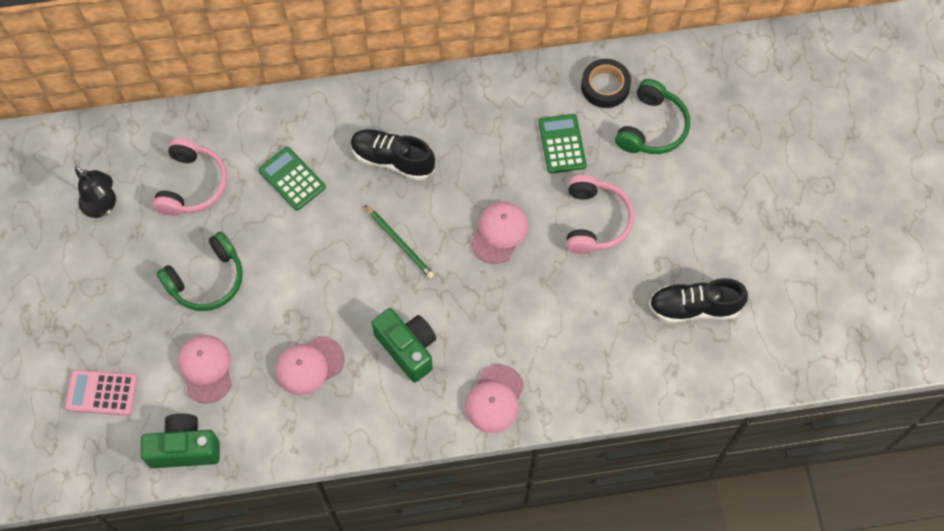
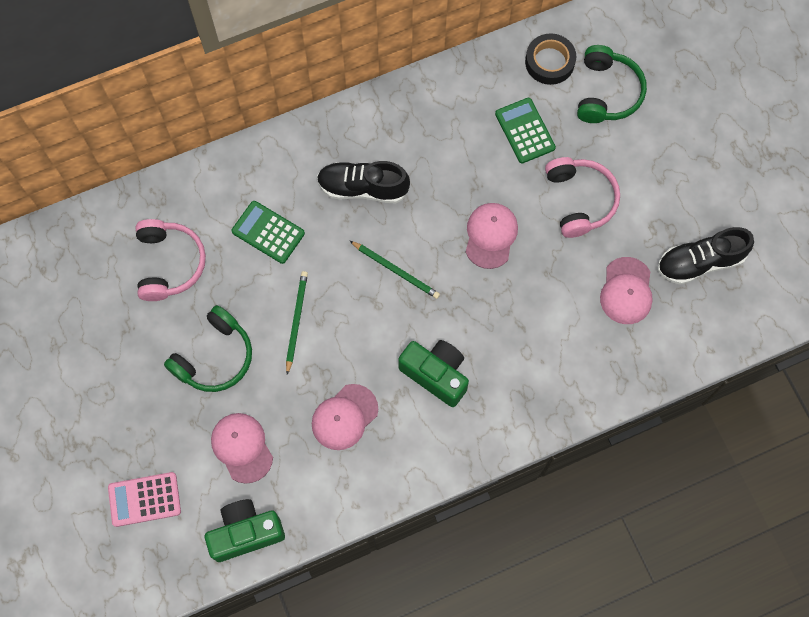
camera: 15 degrees left, 5 degrees up
black lamp [75,166,116,218] -> none
pink cap [465,364,524,433] -> pink cap moved to [600,257,653,324]
none -> green pencil [286,271,308,375]

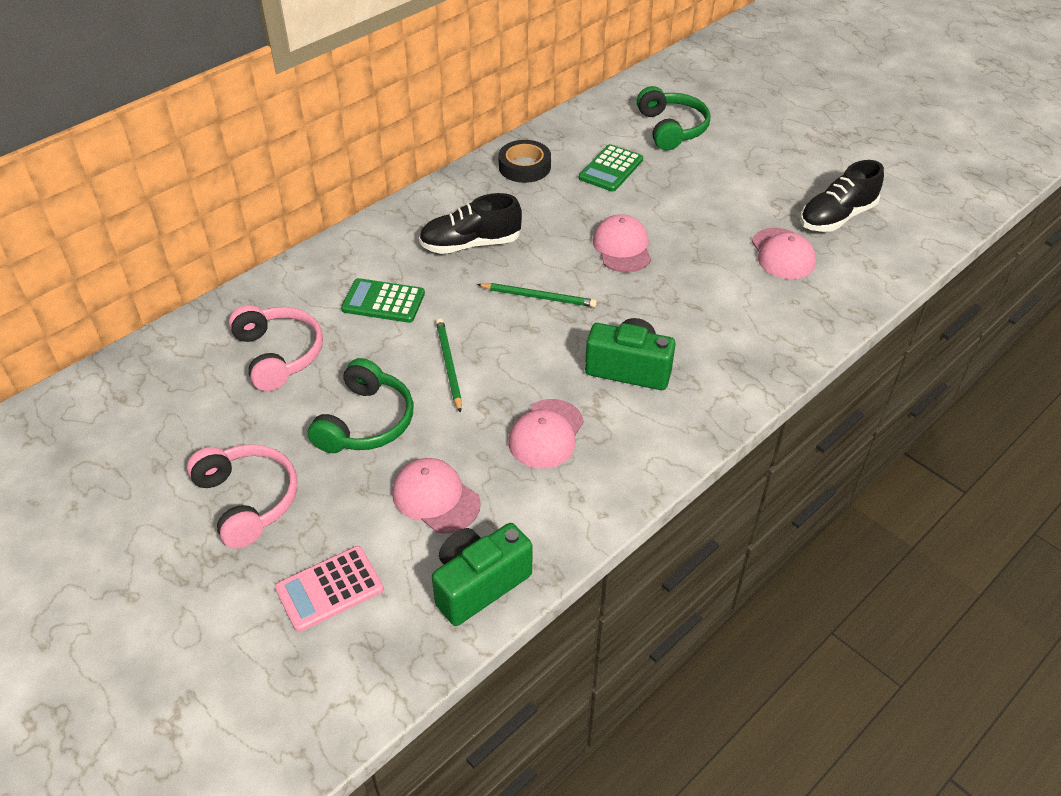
camera: 20 degrees left, 25 degrees down
green calculator [495,98,556,163] -> green calculator turned 105 degrees counterclockwise [579,144,643,192]
black tape [525,34,576,85] -> black tape moved to [498,140,551,183]
pink headphones [545,157,620,238] -> pink headphones moved to [187,444,297,548]

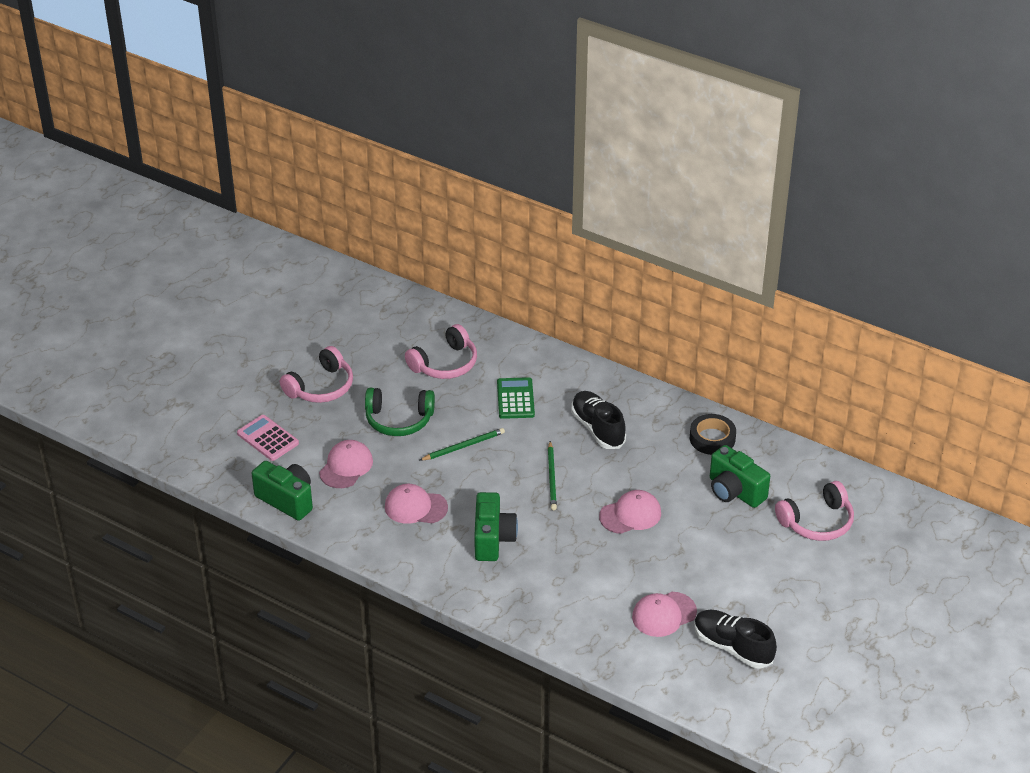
camera: 75 degrees right, 5 degrees down
green calculator [579,144,643,192] -> green camera [710,445,770,508]
green headphones [637,86,711,150] -> pink headphones [775,481,854,541]

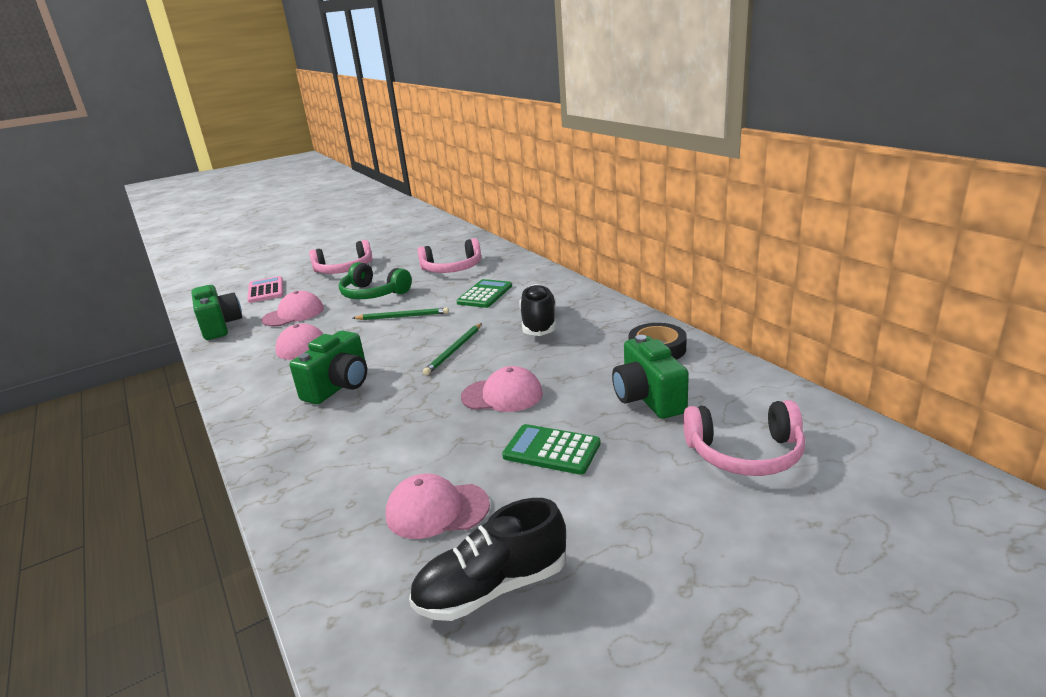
camera: 30 degrees right, 15 degrees down
black shoe [694,610,777,668] -> black shoe turned 90 degrees counterclockwise [409,498,566,621]
none -> green calculator [502,424,601,475]

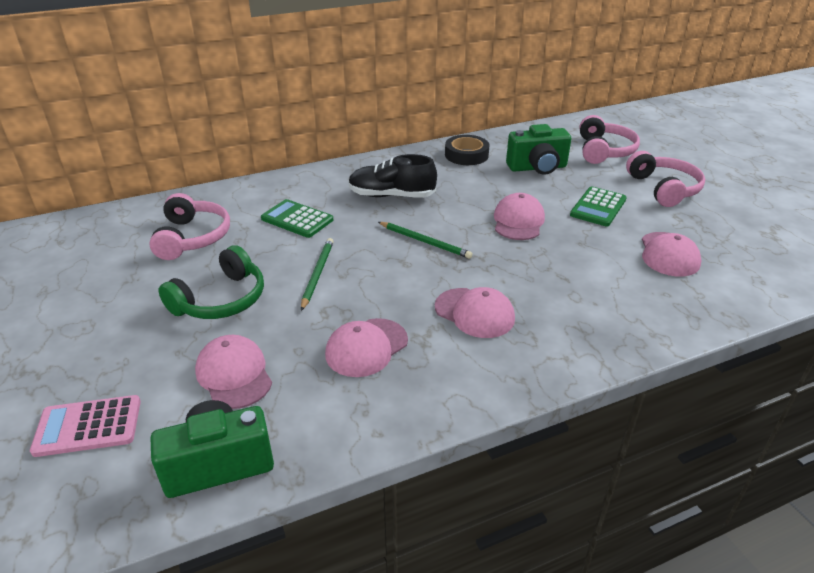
camera: 85 degrees left, 10 degrees up
green camera [290,330,367,404] -> pink cap [435,287,515,338]
pink headphones [309,240,372,274] -> pink headphones moved to [626,151,705,207]
black shoe [409,498,566,621] -> none

